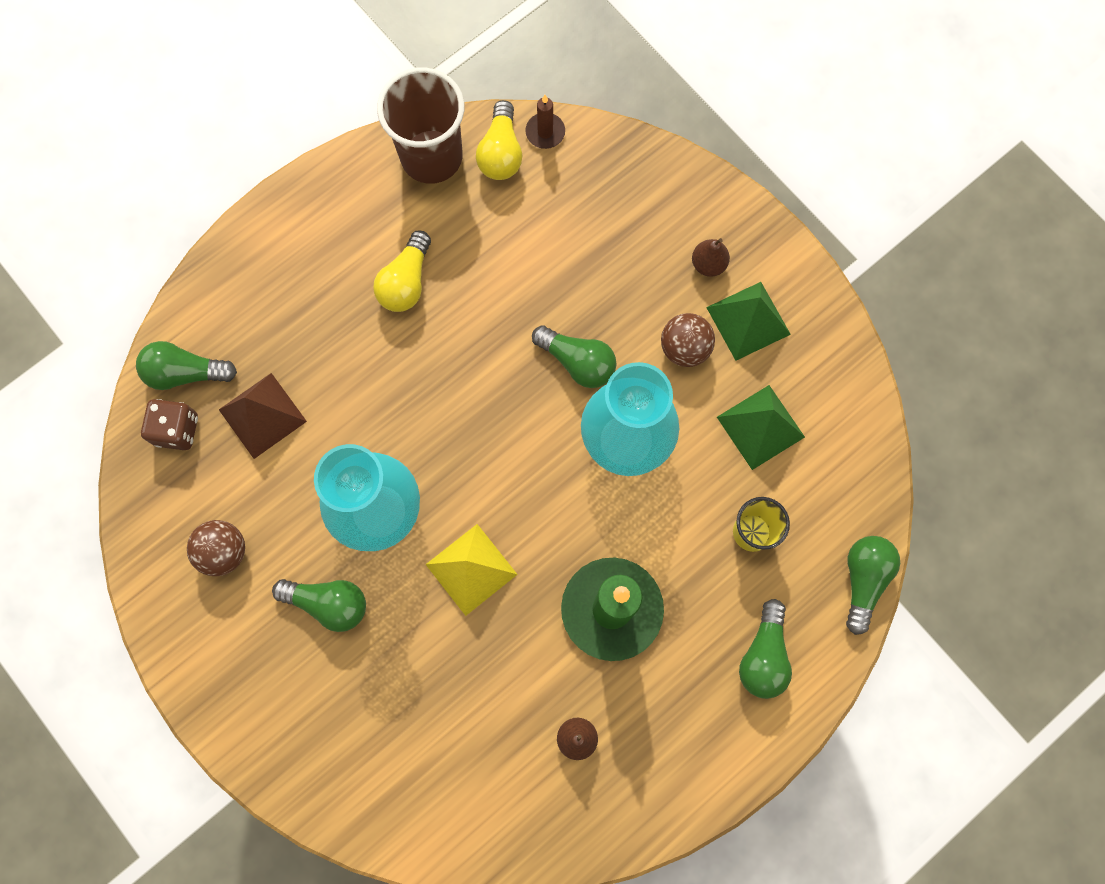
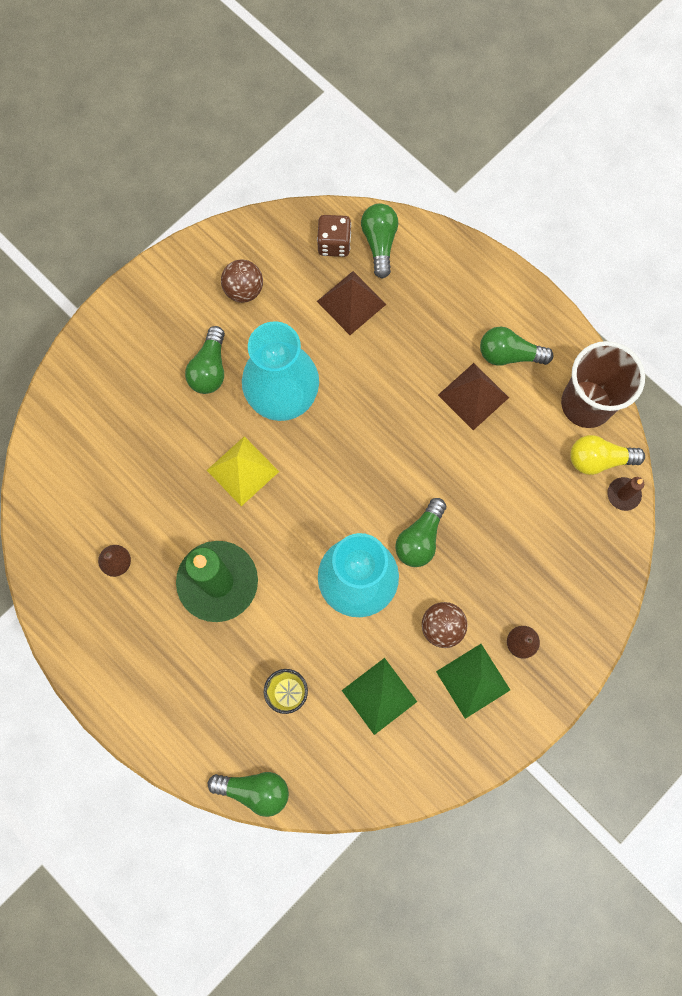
camera: 85 degrees right, 0 degrees up
yellow light bulb [373,231,431,312] -> brown pyramid [438,363,509,430]
green light bulb [739,599,792,699] -> green light bulb moved to [480,327,553,366]

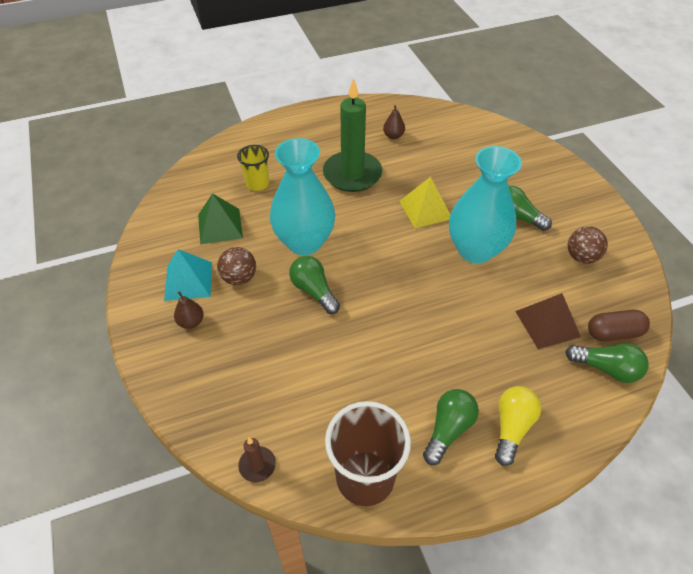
camera: 115 degrees right, 25 degrees down
green light bulb [208,772,289,817] -> none
brown dice [317,215,351,257] -> brown capsule [588,310,650,341]
green pyramid [436,644,510,719] -> turquoise pyramid [164,249,212,301]
brown pyramid [438,363,509,430] -> none
yellow light bulb [570,435,645,475] -> yellow light bulb moved to [495,386,541,466]

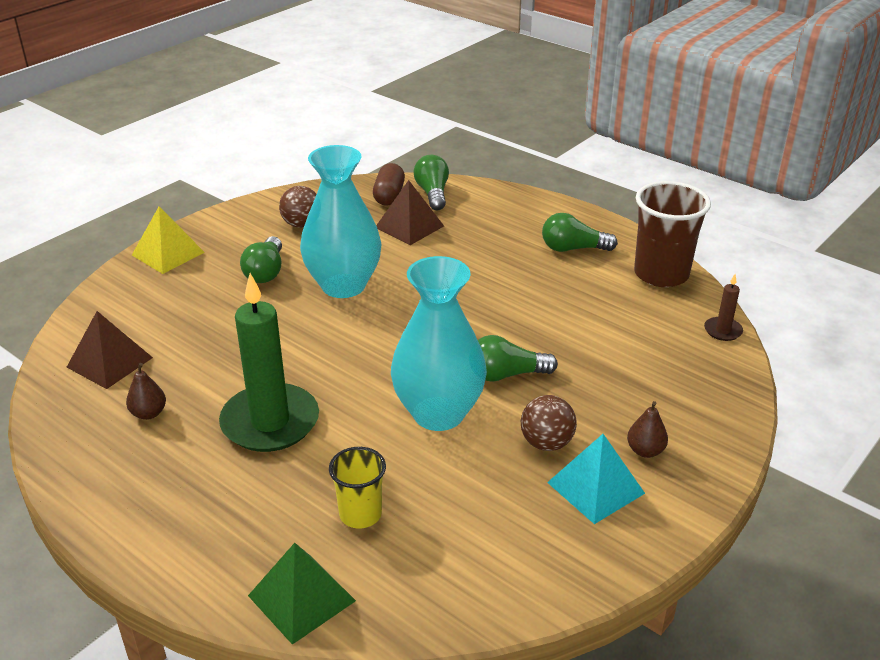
camera: 120 degrees left, 15 degrees down
green pyramid [198,193,243,245] -> green pyramid moved to [248,543,356,645]
green light bulb [289,256,340,314] -> green light bulb turned 60 degrees clockwise [478,335,558,382]
yellow pyramid [399,177,450,228] -> yellow pyramid moved to [132,206,205,274]
yellow light bulb [495,386,541,466] -> none
brown capsule [588,310,650,341] -> brown capsule turned 45 degrees clockwise [373,163,405,206]
none -> brown pyramid [67,311,153,389]

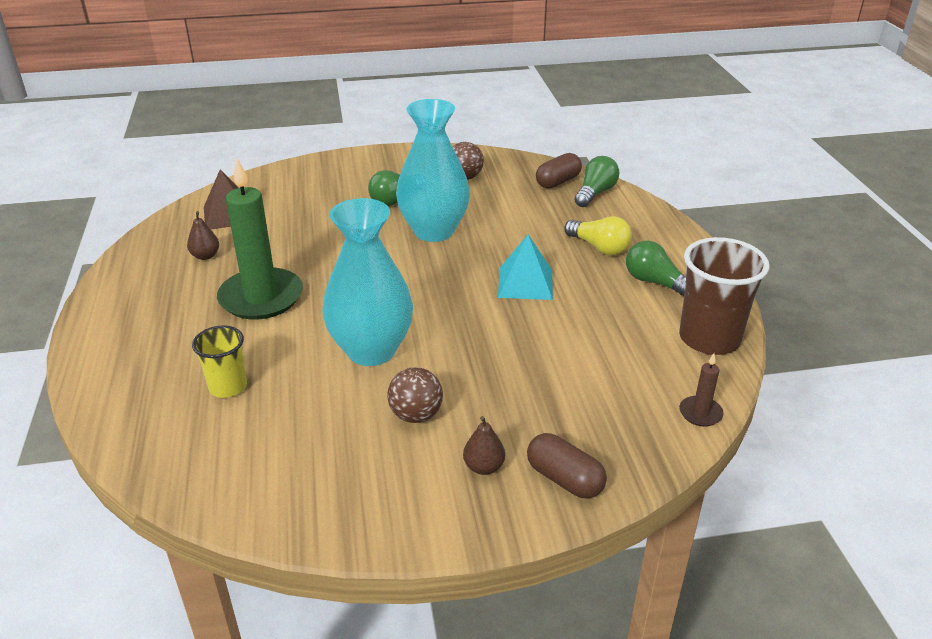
camera: 40 degrees right, 0 degrees up
yellow pyramid [132,206,205,274] -> none
green pyramid [248,543,356,645] -> none
brown pyramid [376,180,444,245] -> none
green light bulb [478,335,558,382] -> none
turquoise pyramid [547,434,645,524] -> turquoise pyramid moved to [498,235,553,300]
none -> brown capsule [527,433,607,499]
none -> yellow light bulb [564,216,632,256]

